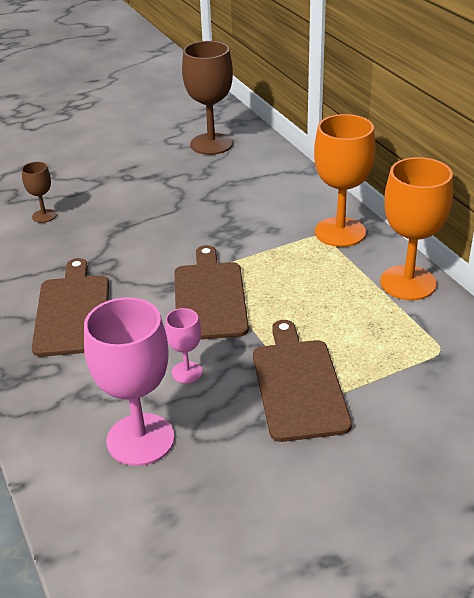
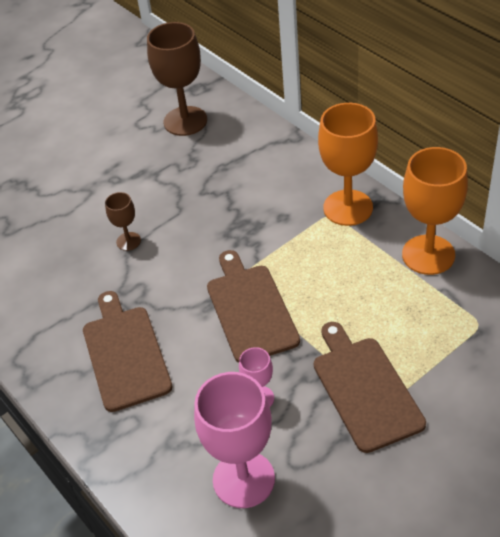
camera: 10 degrees left, 10 degrees up
brown goblet [22,162,56,223] -> brown goblet moved to [105,192,141,251]

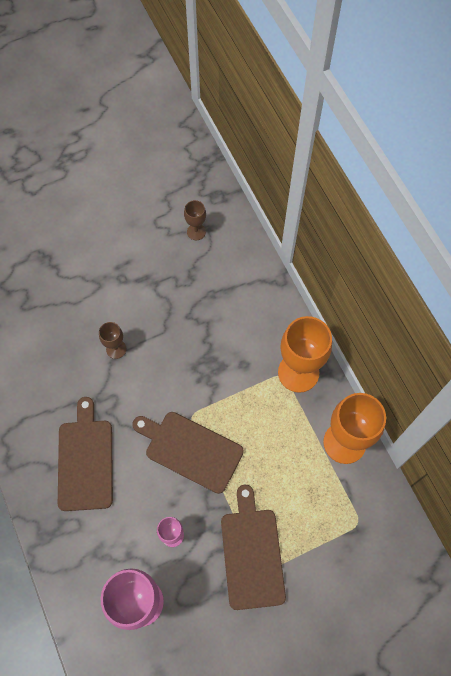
camera: 10 degrees right, 20 degrees up
brown goblet [147,22,207,136] -> brown goblet [184,200,206,240], size x0.50
brown cutting board [207,250,300,363] -> brown cutting board turned 60 degrees counterclockwise [132,412,244,494]

